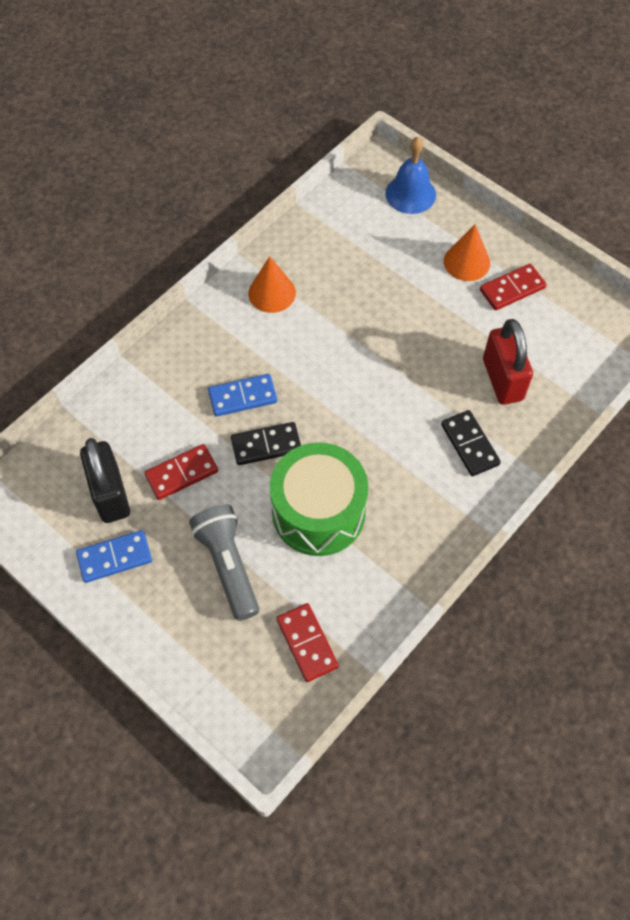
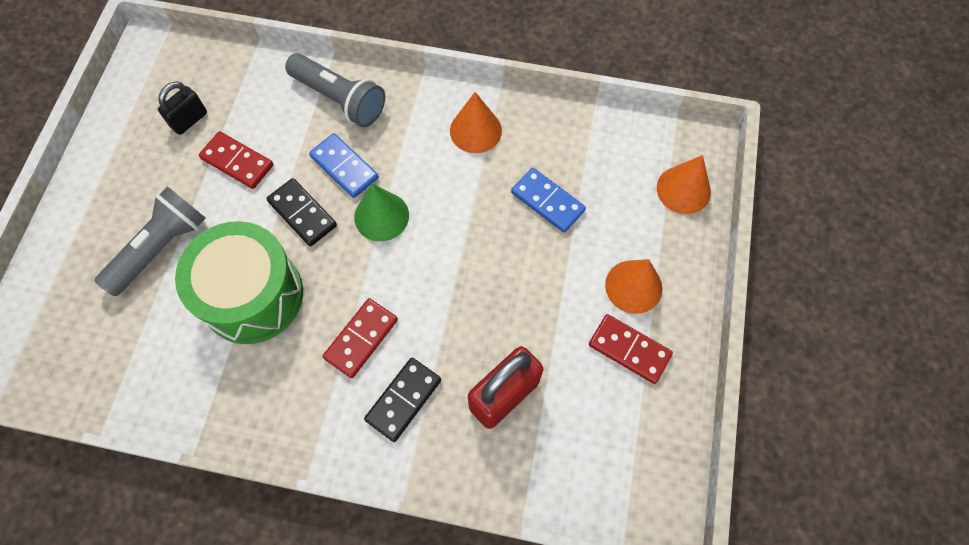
camera: 60 degrees right, 5 degrees up
blue domino [76,530,152,583] -> blue domino moved to [511,168,586,233]
black padlock [80,438,130,523] -> black padlock [158,81,207,135], size x0.60
red domino [277,603,339,682] -> red domino moved to [323,298,398,378]
blue bell [385,137,436,214] -> orange cone [657,155,711,214]
none -> grey flashlight [285,53,385,127]
none -> green cone [354,184,409,241]

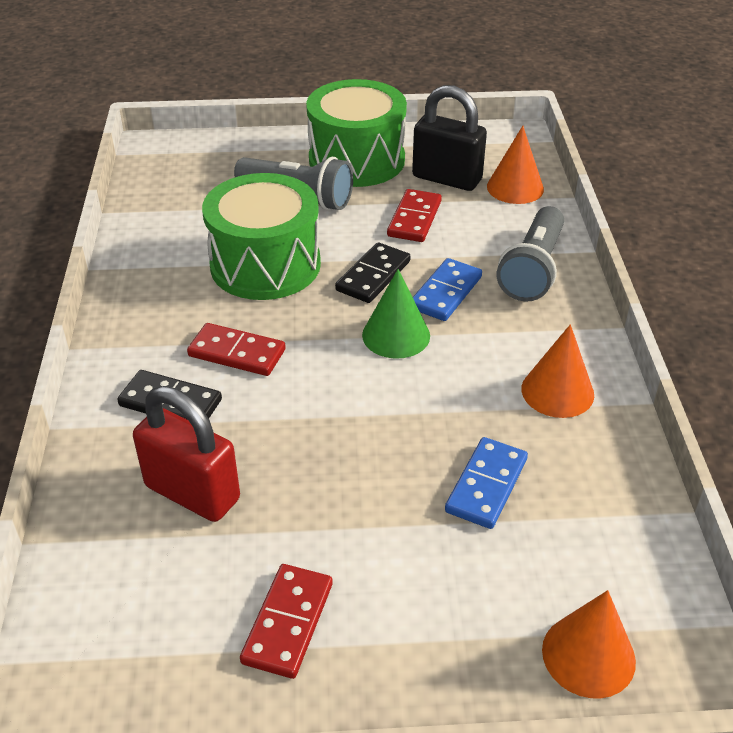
camera: 75 degrees right, 25 degrees down
black padlock [158,81,207,135] -> black padlock [412,85,487,191], size x1.66
orange cone [605,259,662,314] -> orange cone moved to [487,126,544,204]
none -> green drum [306,79,407,187]

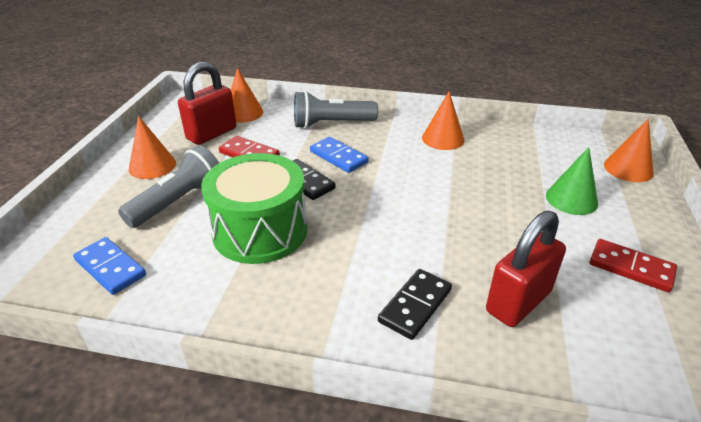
camera: 75 degrees left, 5 degrees down
red domino [187,323,286,376] -> none
green drum [306,79,407,187] -> orange cone [129,116,176,179]
green cone [362,269,430,359] -> green cone moved to [546,147,598,215]
black padlock [412,85,487,191] -> red padlock [178,62,236,145]
blue domino [445,437,528,529] -> blue domino moved to [73,237,146,295]
grey flashlight [497,206,564,301] -> grey flashlight turned 135 degrees clockwise [294,91,378,129]

